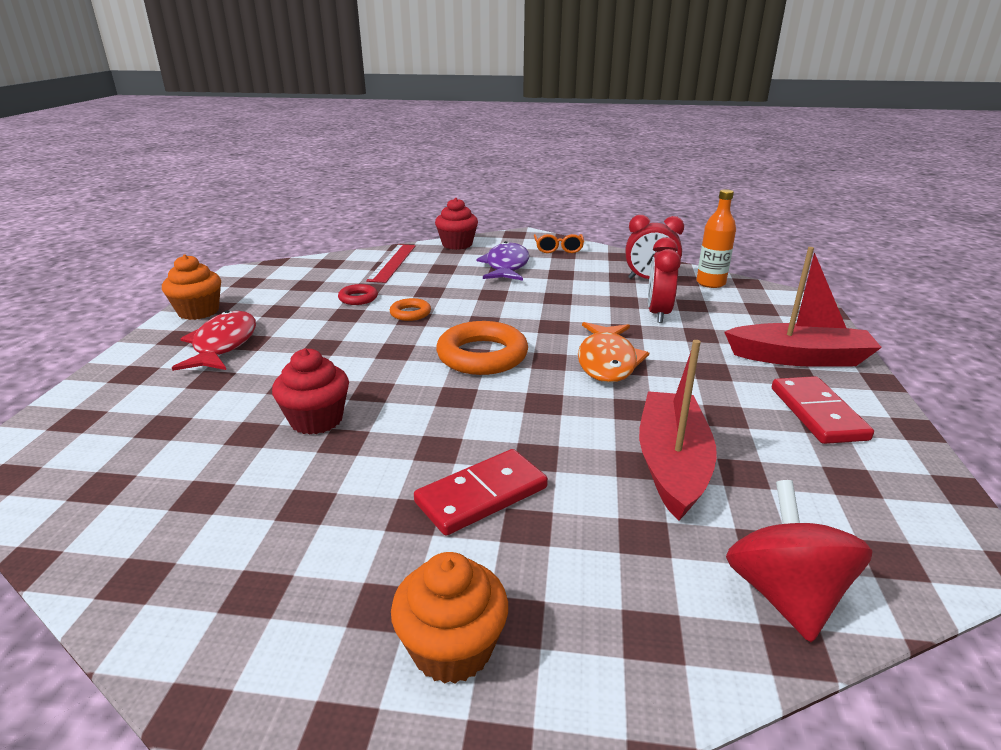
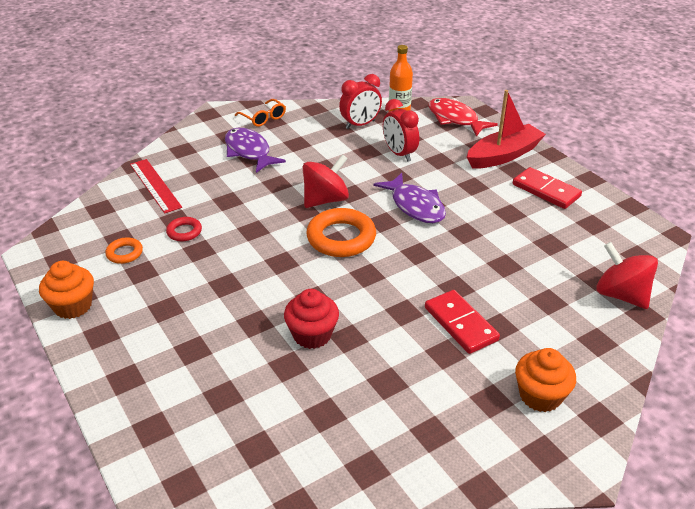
camera: 40 degrees left, 10 degrees up
red fish [172,310,256,371] -> red fish moved to [428,98,498,137]
orange ring [390,298,431,321] -> orange ring moved to [105,237,143,264]
red domino [414,449,548,536] -> red domino turned 45 degrees counterclockwise [425,290,500,354]
red cupcake [435,198,478,250] -> none
orange fish [578,322,649,383] -> purple fish [373,173,446,223]
red boat [639,340,717,521] -> none
none -> red spinning top [303,154,349,208]

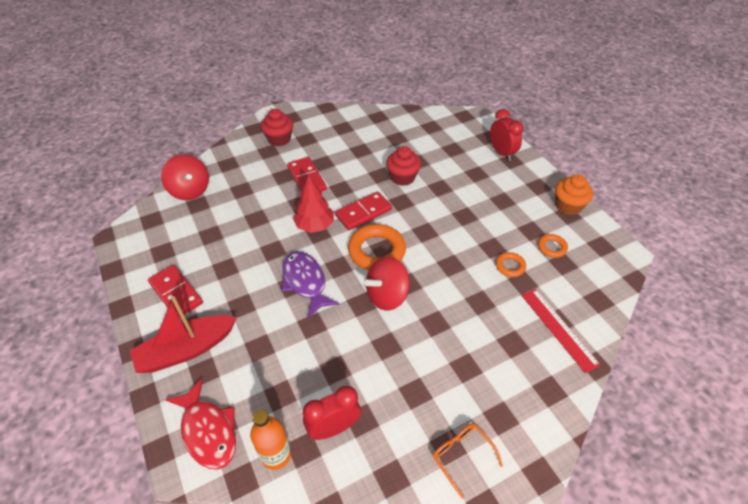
camera: 175 degrees left, 10 degrees up
red ring [166,217,202,241] -> orange ring [496,252,526,277]
purple fish [225,128,286,173] -> none
red clock [383,99,419,162] -> red clock moved to [490,109,524,161]
orange cupcake [515,348,576,412] -> red cupcake [261,109,293,146]
none -> red tree [293,175,334,233]
none -> red domino [335,192,392,230]

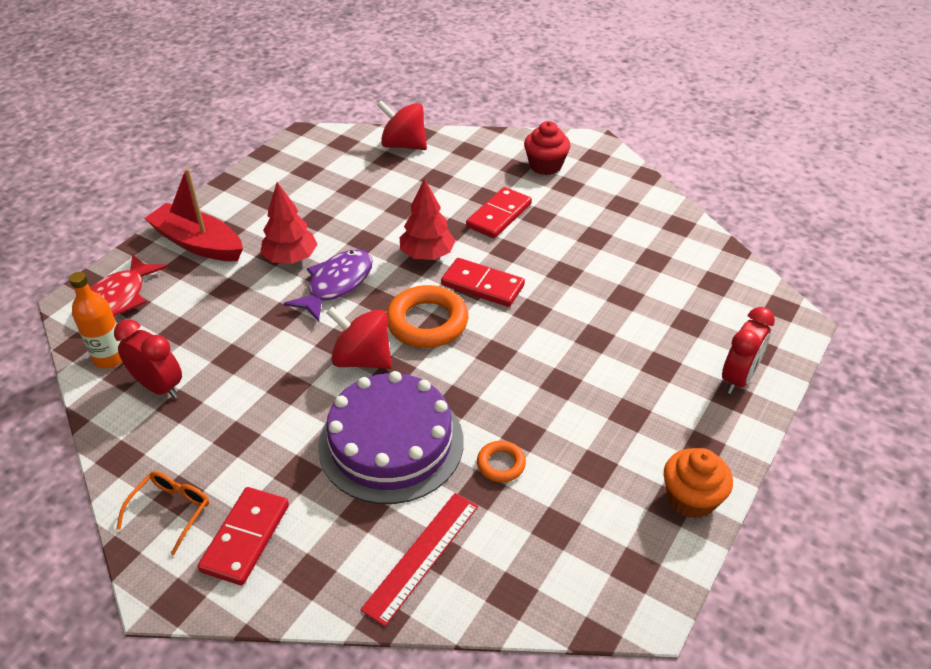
camera: 60 degrees right, 5 degrees down
red domino [148,265,203,318] -> red domino moved to [197,487,289,585]
red spinning top [161,154,209,200] -> red spinning top turned 90 degrees clockwise [377,100,427,150]
red cupcake [386,146,421,186] -> none
orange ring [538,234,568,258] -> none
none -> red tree [260,182,318,264]
none -> purple cake [318,371,464,504]

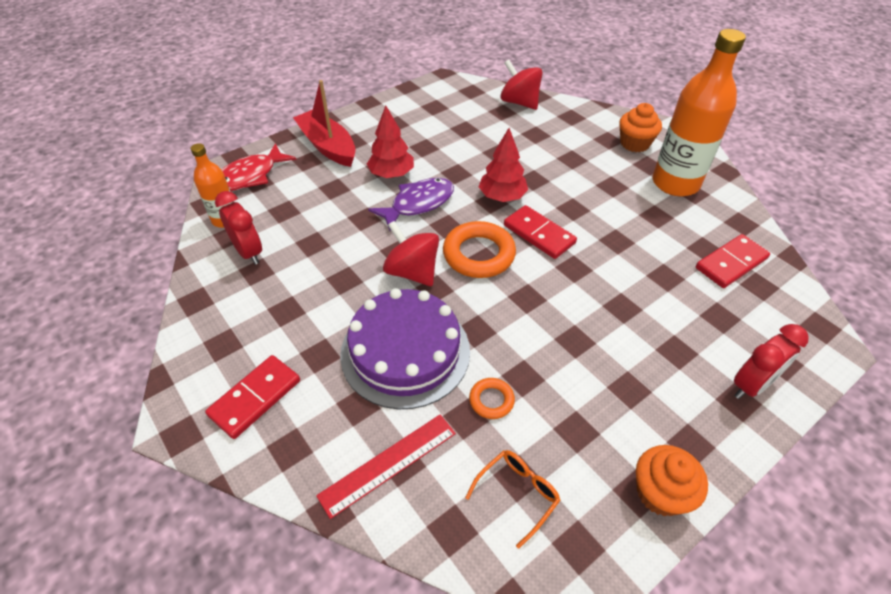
camera: 20 degrees right, 5 degrees up
orange glasses [116,471,209,555] -> orange glasses moved to [465,450,561,549]
red domino [466,187,532,238] -> red domino moved to [696,234,770,288]
red cupcake [524,121,570,175] -> orange cupcake [619,103,662,152]
none -> orange bottle [652,29,746,196]

